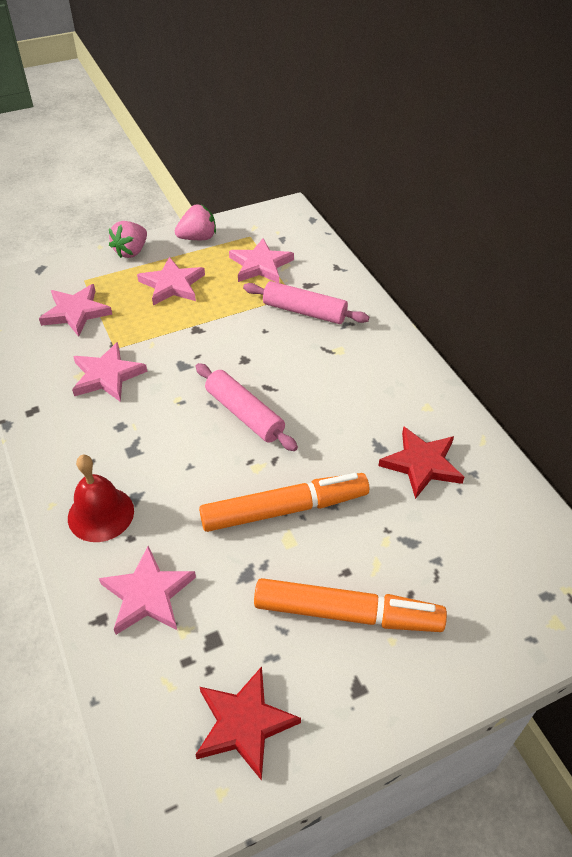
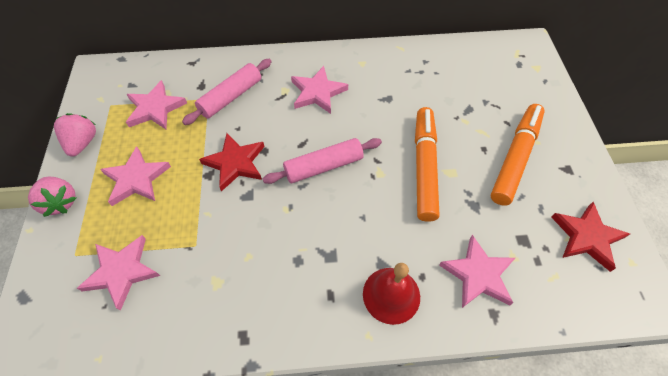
camera: 70 degrees left, 10 degrees up
pink star [72,342,147,402] -> pink star moved to [291,66,348,114]
red star [379,426,464,499] -> red star moved to [199,133,264,191]

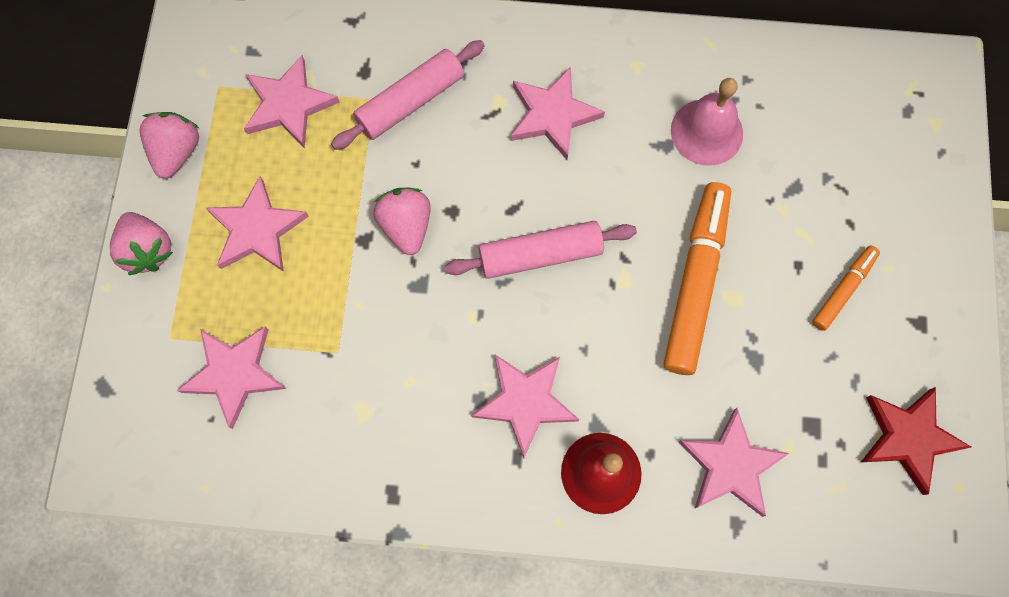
camera: 10 degrees right, 15 degrees up
red star [199,133,264,191] -> pink strawberry [373,188,431,255]
orange marker [491,104,545,206] -> orange marker [812,246,880,331], size x0.52
none -> pink star [472,355,579,457]
none -> pink bell [671,78,743,166]

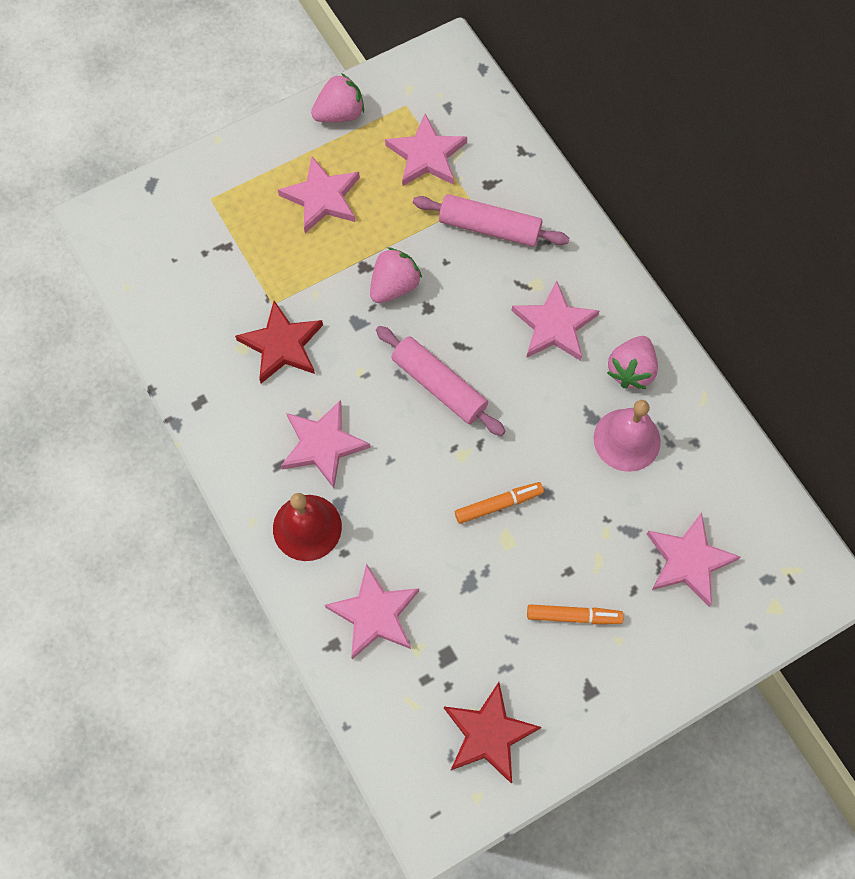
camera: 55 degrees right, 5 degrees down
pink strawberry [110,212,173,275] -> pink strawberry moved to [607,336,658,389]
pink star [177,326,287,429] -> pink star moved to [647,512,740,606]
orange marker [663,182,731,375] -> orange marker [455,482,544,524], size x0.52
none -> red star [235,301,323,383]

